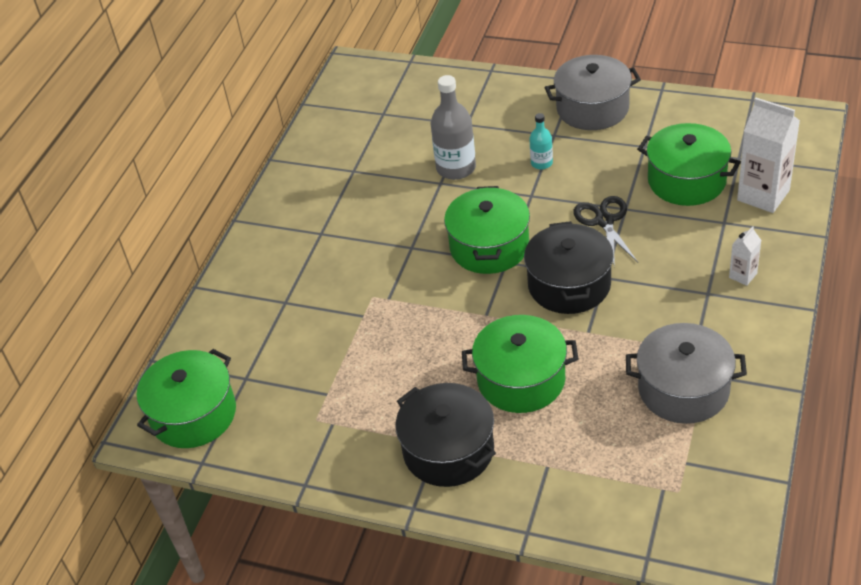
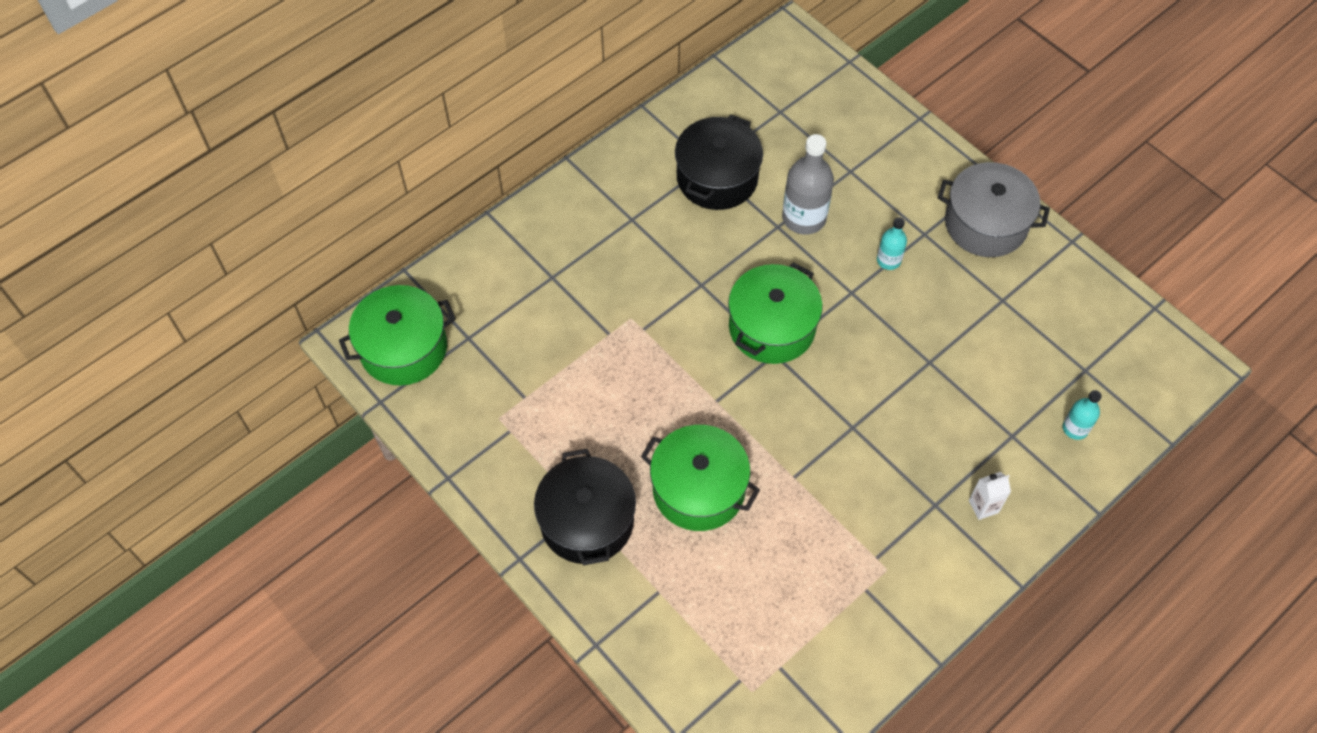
camera: 25 degrees right, 15 degrees up
black pot [524,221,614,314] -> black pot moved to [675,114,763,210]
black scissors [573,196,638,268] -> none
grey pot [626,323,747,424] -> none
green pot [637,123,741,206] -> none
white carton [737,98,800,213] -> turquoise bottle [1063,390,1102,440]

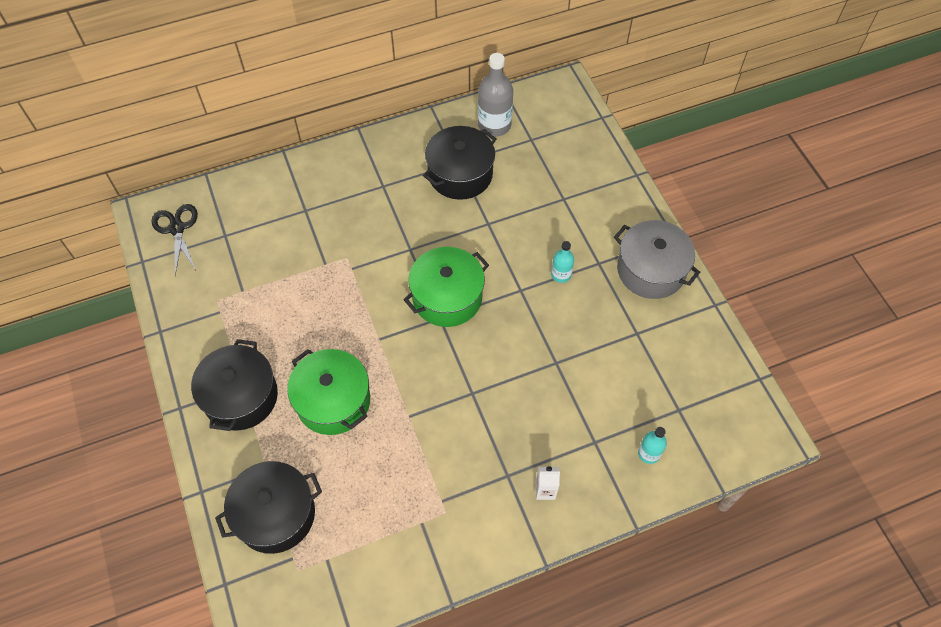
camera: 20 degrees right, 0 degrees up
green pot [339,285,456,386] -> black scissors [152,204,198,276]
grey bottle [782,134,834,235] -> grey bottle moved to [478,53,513,137]
none -> black pot [215,461,322,554]

